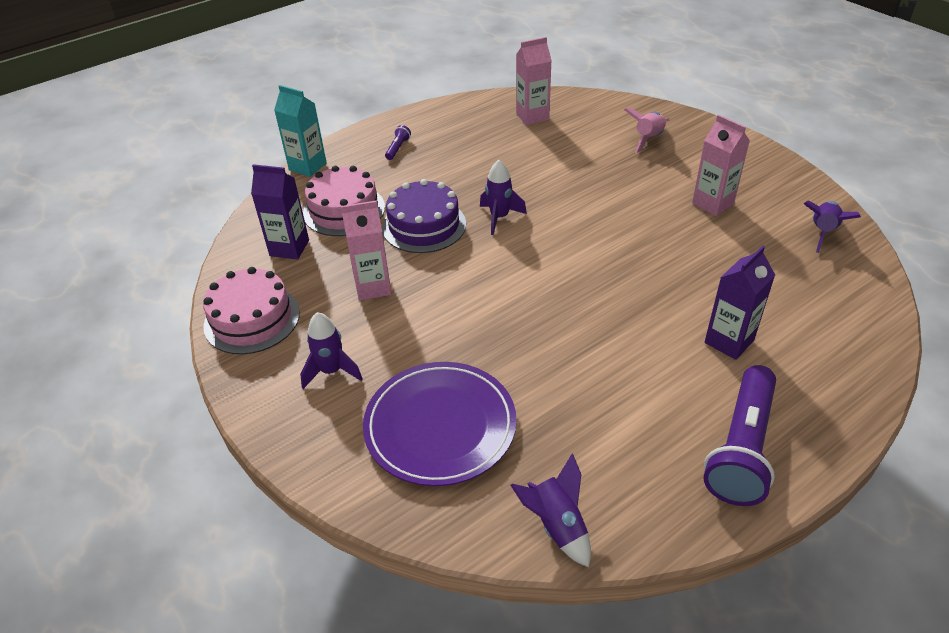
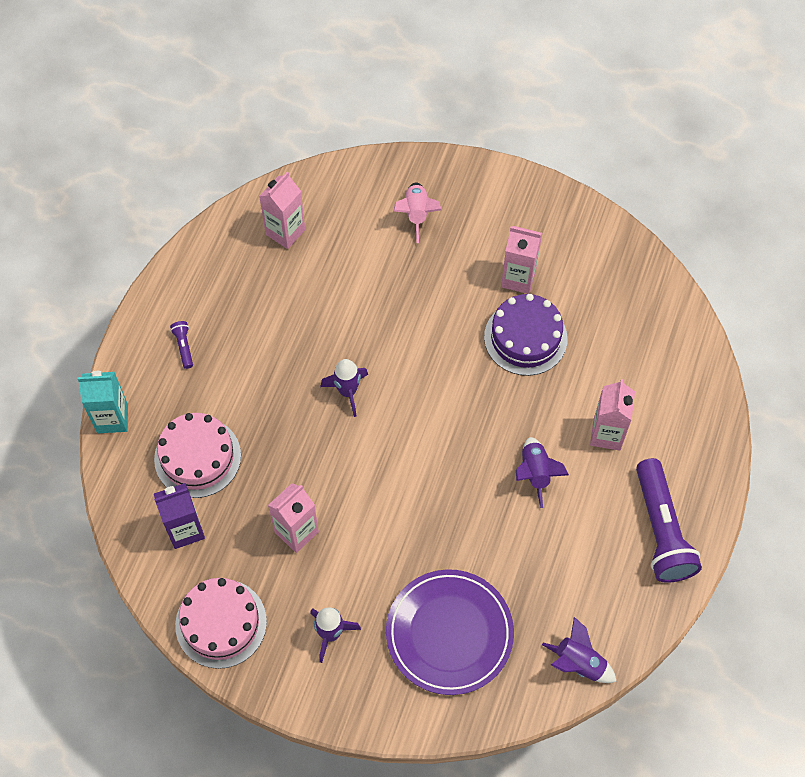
camera: 35 degrees left, 20 degrees up
purple cake [382,179,466,253] -> purple cake moved to [484,294,568,376]
purple carton [705,245,775,360] -> pink carton [590,379,635,451]
purple rocket [804,200,861,253] -> purple rocket moved to [516,437,569,508]

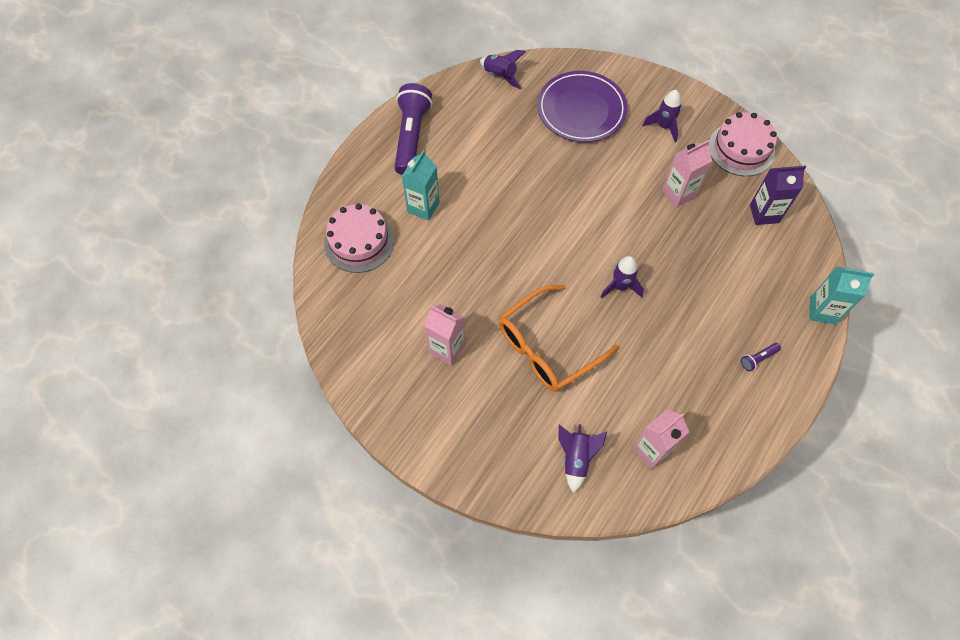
camera: 165 degrees left, 0 degrees up
pink cake [154,413,241,498] -> pink cake moved to [324,204,394,273]
purple flashlight [170,321,193,369] -> purple flashlight turned 60 degrees clockwise [741,343,781,371]
pink rocket [394,182,442,243] -> none
purple cake [484,294,568,376] -> none
purple rocket [516,437,569,508] -> purple rocket moved to [558,424,607,493]
pink carton [590,379,635,451] -> turquoise carton [402,150,440,221]
none -> orange glasses [498,285,619,392]

